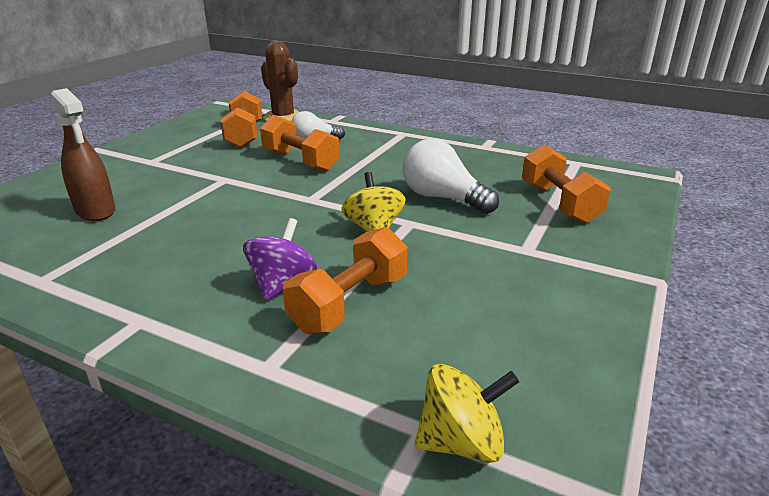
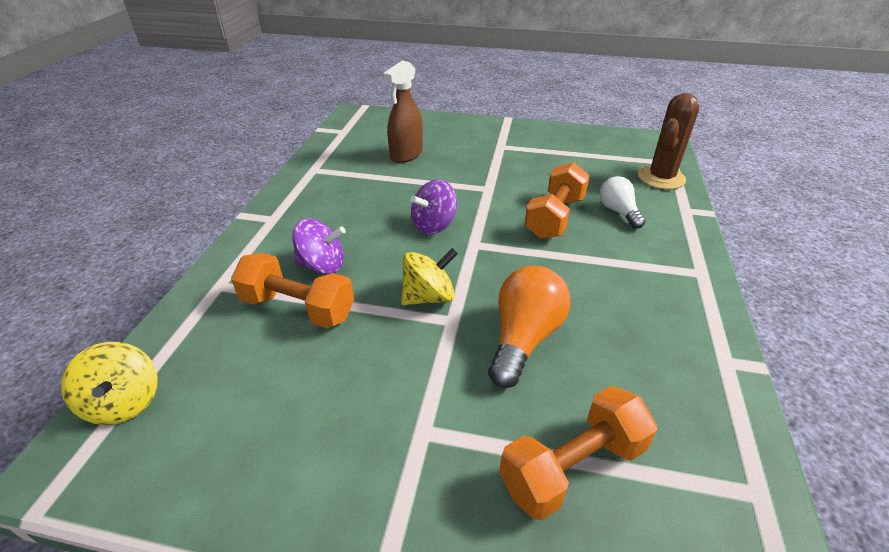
camera: 75 degrees right, 10 degrees up
orange dumbbell [220,91,262,148] -> none
white light bulb [403,139,499,214] -> orange light bulb [488,266,570,388]
none -> purple spinning top [410,180,457,235]

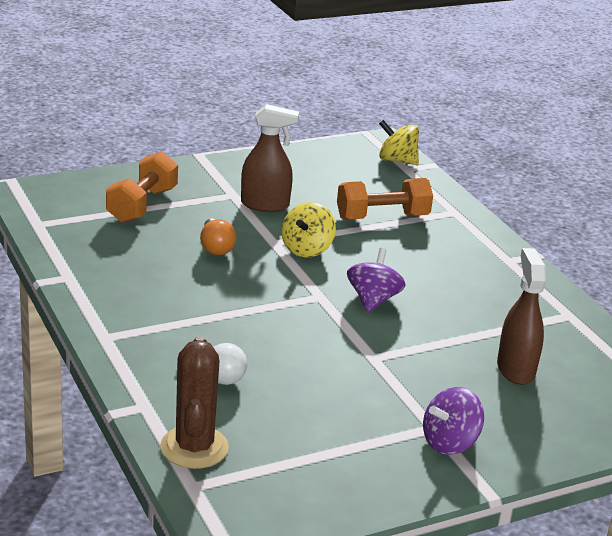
camera: 140 degrees right, 10 degrees down
purple spinning top [293,218,346,274] -> purple spinning top moved to [423,387,484,455]
orange light bulb [488,266,570,388] -> orange light bulb [200,218,236,255], size x0.63
orange dumbbell [525,162,590,239] -> none
none -> brown spray bottle [241,104,299,212]

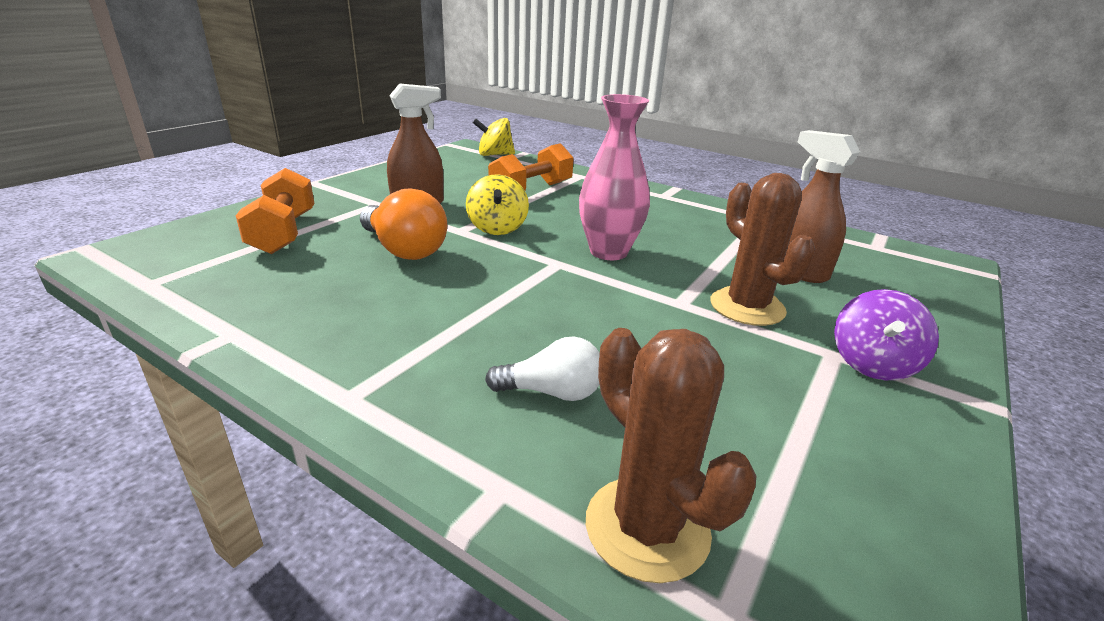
camera: 30 degrees left, 0 degrees up
orange light bulb [200,218,236,255] -> orange light bulb [360,188,447,260], size x1.58
purple spinning top [347,248,406,312] -> pink vase [579,94,650,260]
none -> brown cactus [711,173,815,326]

